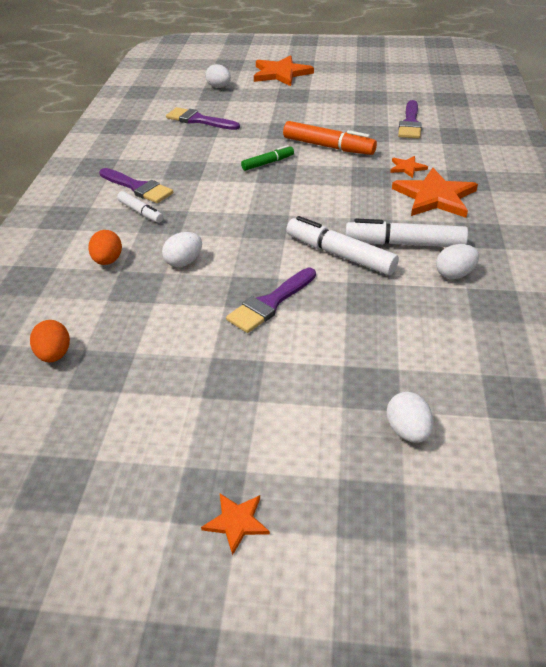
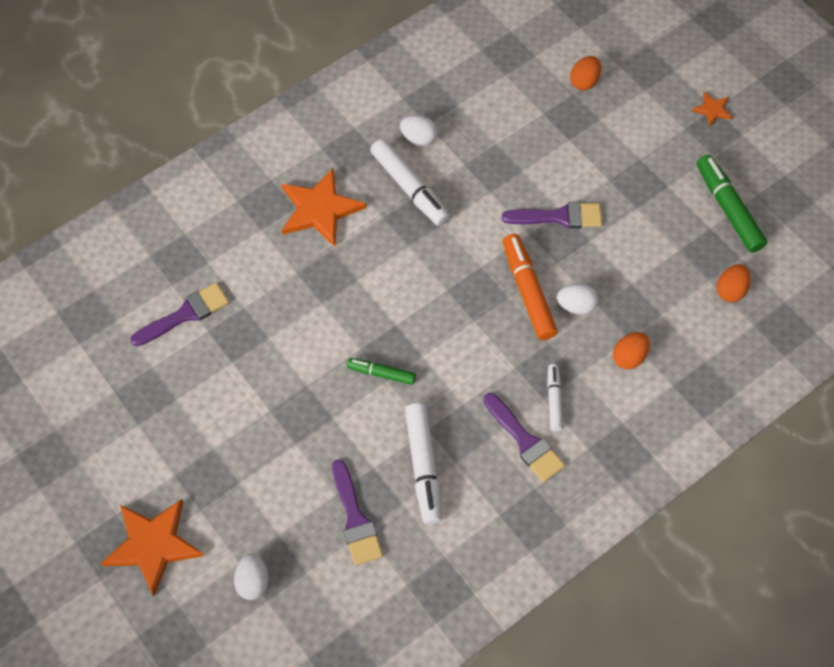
camera: 135 degrees left, 20 degrees up
purple brush [99,168,173,203] -> purple brush turned 150 degrees clockwise [483,393,565,482]
orange marker [283,121,377,155] -> orange marker moved to [503,234,558,340]
white marker [286,216,399,275] -> white marker moved to [405,403,442,525]
white egg [386,392,433,443] -> orange egg [570,56,601,90]
orange star [390,156,428,178] -> none
none -> green marker [697,155,767,253]

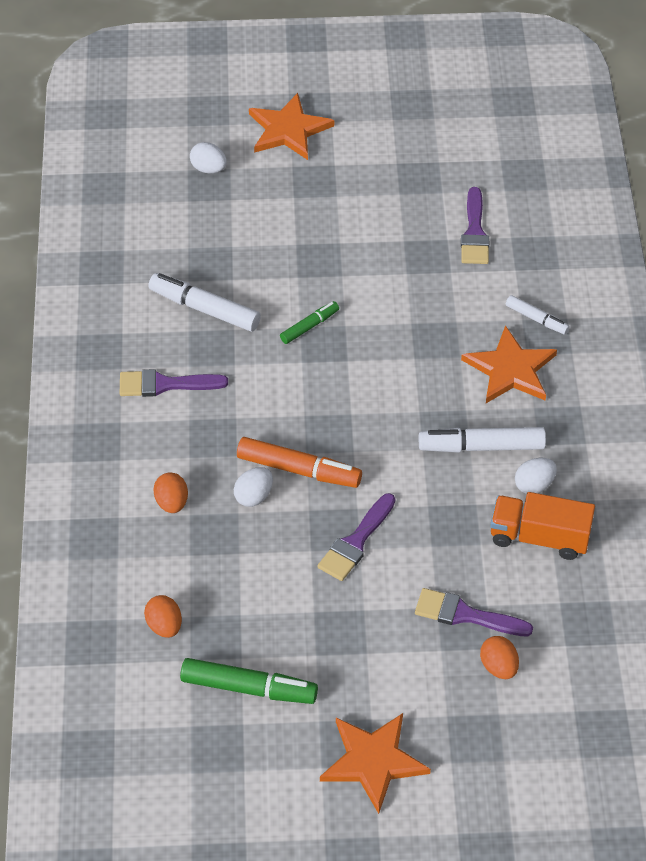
camera: 125 degrees right, 10 degrees down
purple brush [332,460,383,565] -> purple brush moved to [415,588,533,636]
white marker [547,364,563,432] -> white marker moved to [506,295,570,334]
orange star [692,92,733,127] -> orange star [320,713,431,814], size x2.09
none -> orange truck [490,492,595,560]

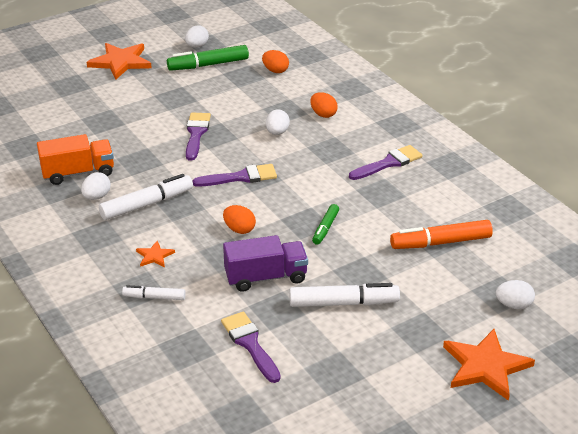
camera: 150 degrees right, 15 degrees down
white marker [148,273,261,332] -> white marker moved to [289,283,400,307]
orange marker [237,437,362,488] -> orange marker moved to [390,220,493,249]
purple brush [415,588,533,636] -> purple brush moved to [192,164,277,187]
orange star [461,325,557,403] -> orange star [136,241,175,267], size x0.48
orange egg [480,636,519,679] -> orange egg moved to [223,205,256,234]
none -> white egg [185,25,209,48]
none -> purple truck [223,235,308,292]

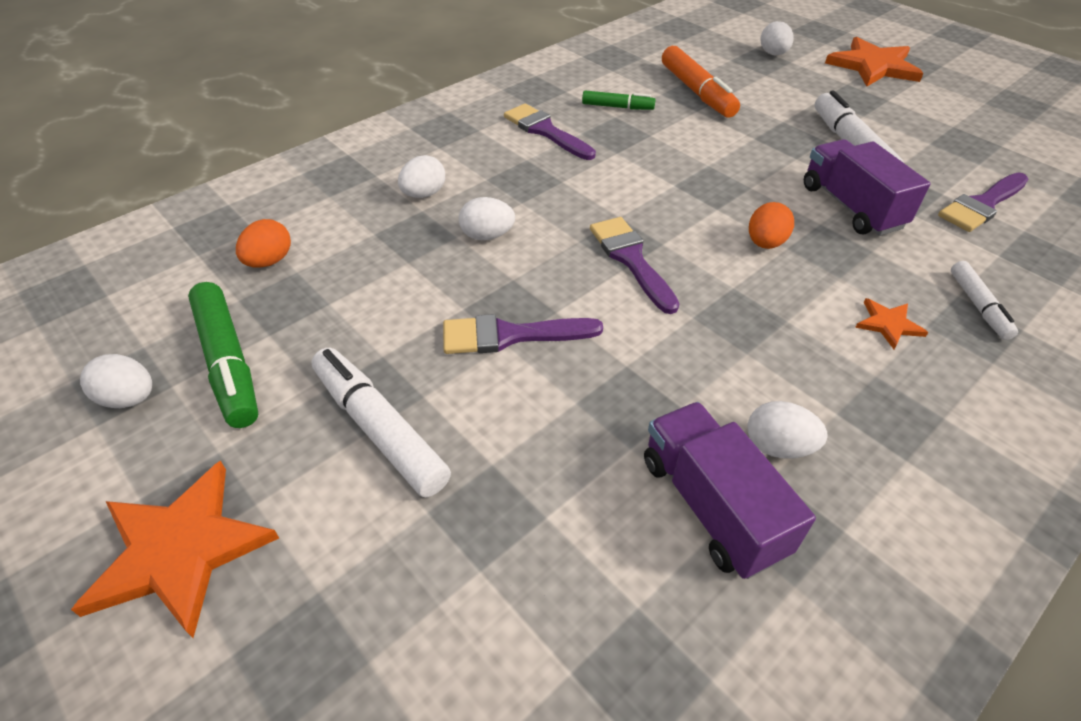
camera: 100 degrees left, 10 degrees up
orange truck [37,134,114,185] -> purple truck [644,402,816,579]
white marker [99,174,193,220] -> white marker moved to [311,348,451,497]
orange egg [310,92,338,118] -> white egg [398,155,445,198]
green marker [312,204,339,245] -> green marker moved to [582,90,656,110]

